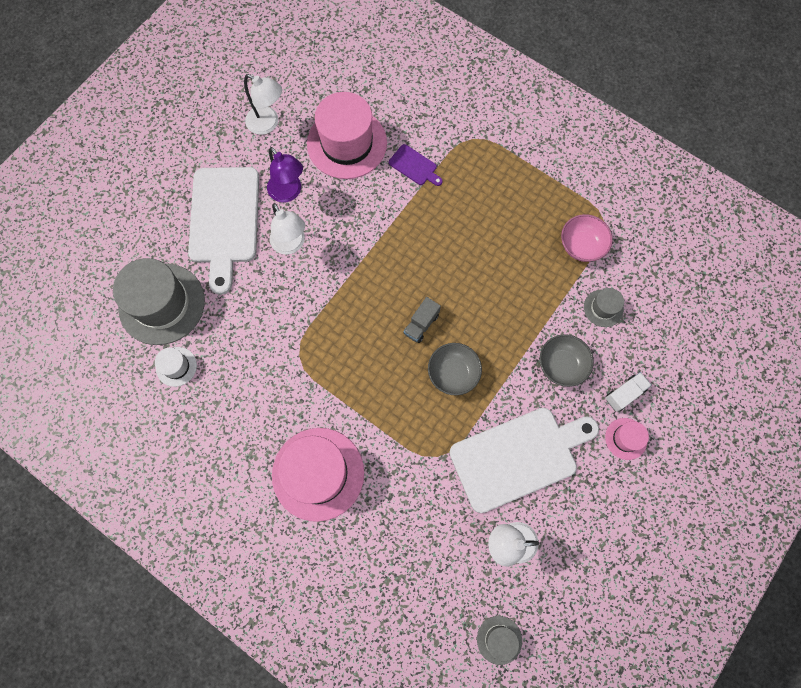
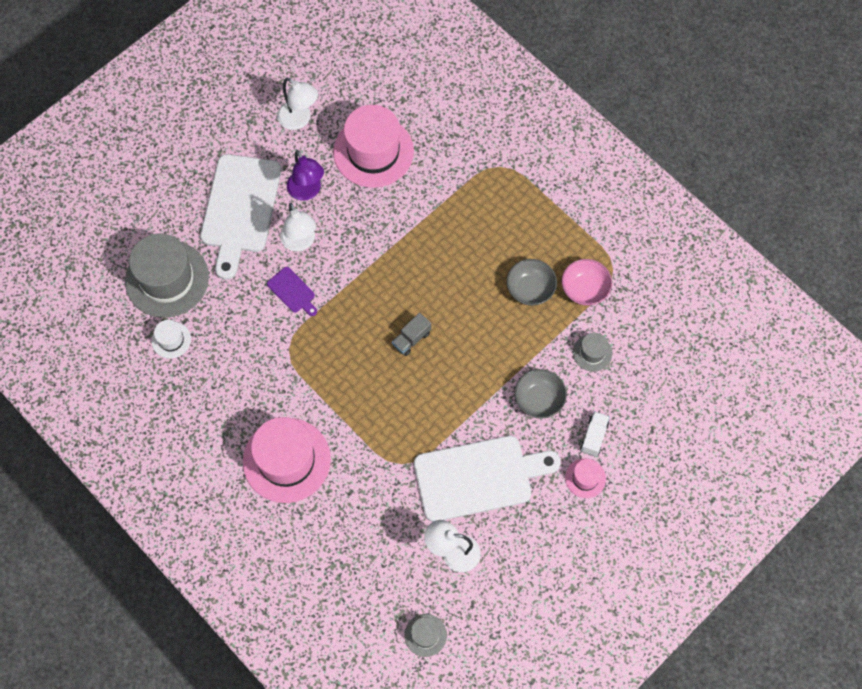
camera: 10 degrees right, 5 degrees down
purple cutting board [389,144,443,186] -> purple cutting board moved to [267,267,317,316]
grey bowl [428,343,482,395] -> grey bowl moved to [507,259,557,306]
white truck [606,372,652,412] -> white truck turned 45 degrees counterclockwise [580,411,610,456]

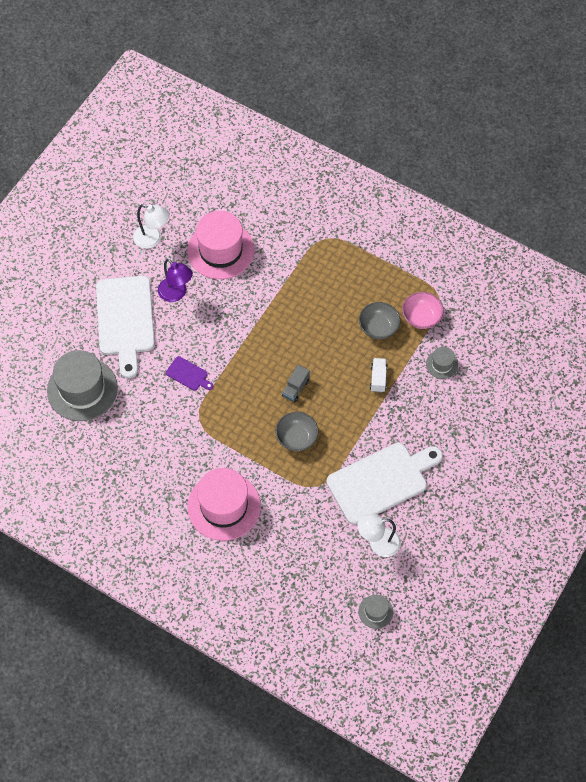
camera: 15 degrees left, 5 degrees down
white hat [152,320,191,359] -> none
white lamp [280,203,316,251] -> none
grey bowl [515,369,567,419] -> grey bowl moved to [276,412,318,451]
pink hat [565,459,606,498] -> none
white truck [580,411,610,456] -> white truck moved to [370,358,387,392]

